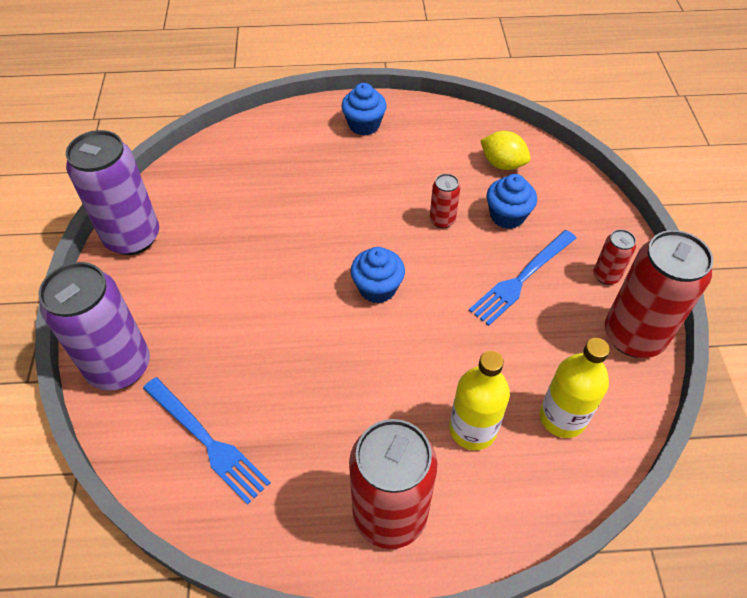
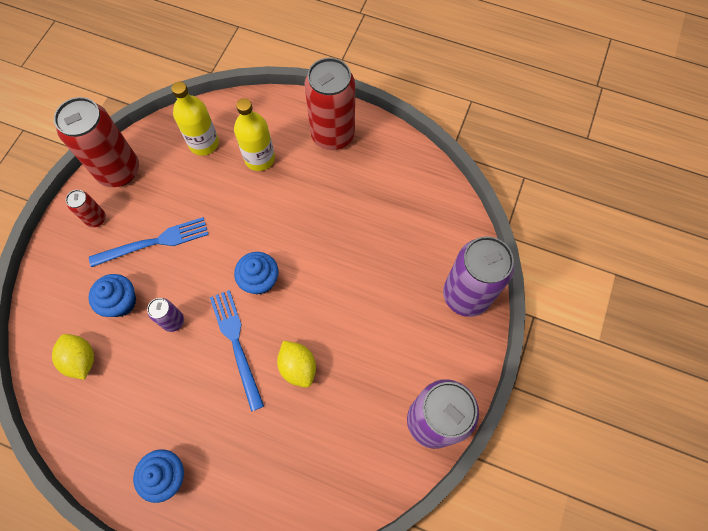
camera: 155 degrees left, 15 degrees up
blue fork [143,377,271,505] -> blue fork moved to [210,290,264,412]
red can [430,174,460,228] -> purple can [147,298,184,332]
none -> yellow lemon [277,340,316,388]

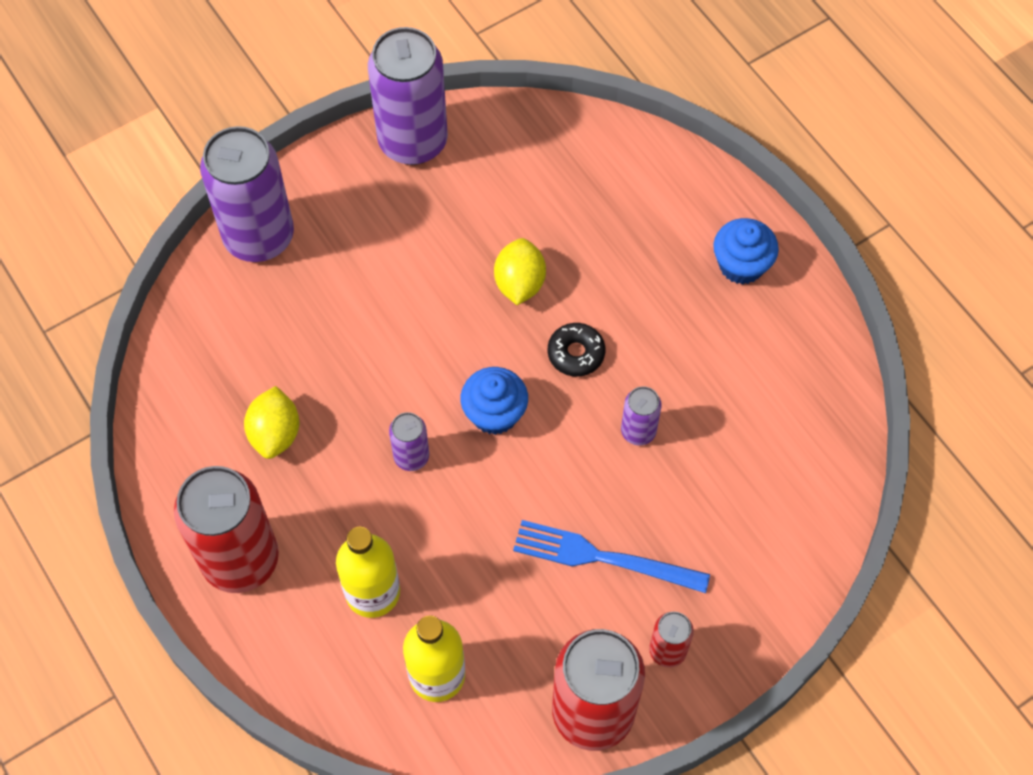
camera: 145 degrees left, 5 degrees down
yellow lemon [52,334,94,380] -> yellow lemon moved to [244,386,299,459]
blue cupcake [88,274,136,317] -> none
blue fork [210,290,264,412] -> black donut [548,323,605,377]
none -> purple can [389,412,429,471]

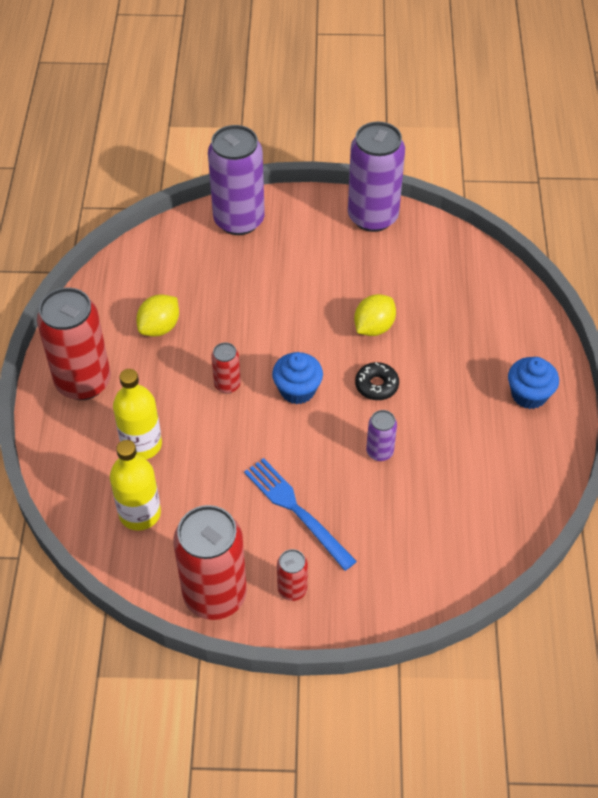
camera: 35 degrees right, 10 degrees down
purple can [389,412,429,471] -> red can [211,342,241,394]

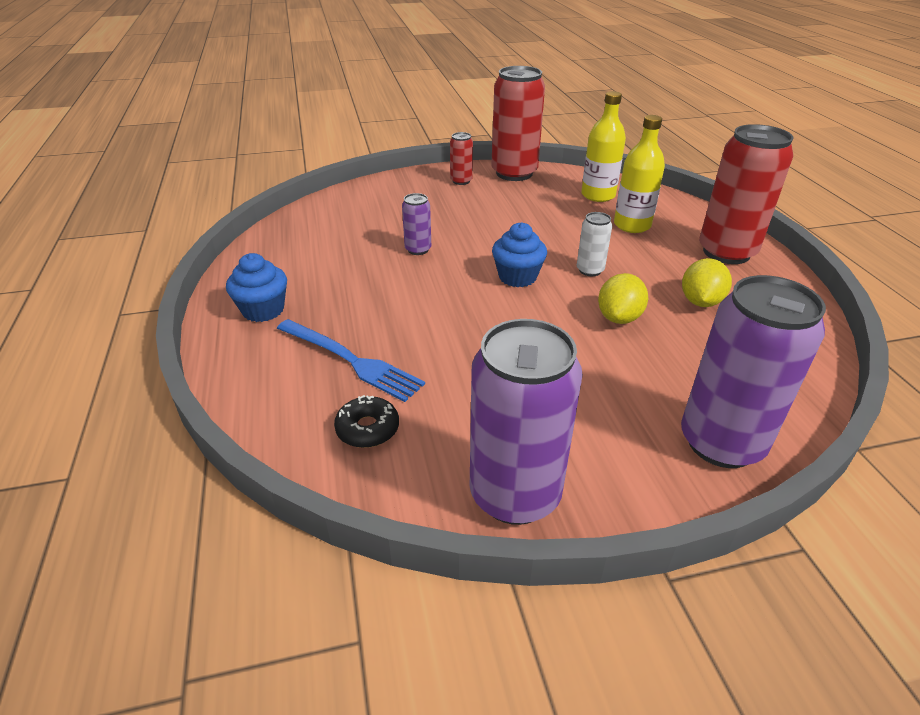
camera: 165 degrees right, 15 degrees down
red can [211,342,241,394] -> white can [577,212,612,276]
blue fork [244,458,357,571] -> blue fork moved to [277,319,425,402]
yellow lemon [354,294,396,336] -> yellow lemon moved to [598,273,648,324]
black donut [355,362,399,400] -> black donut moved to [334,395,399,448]

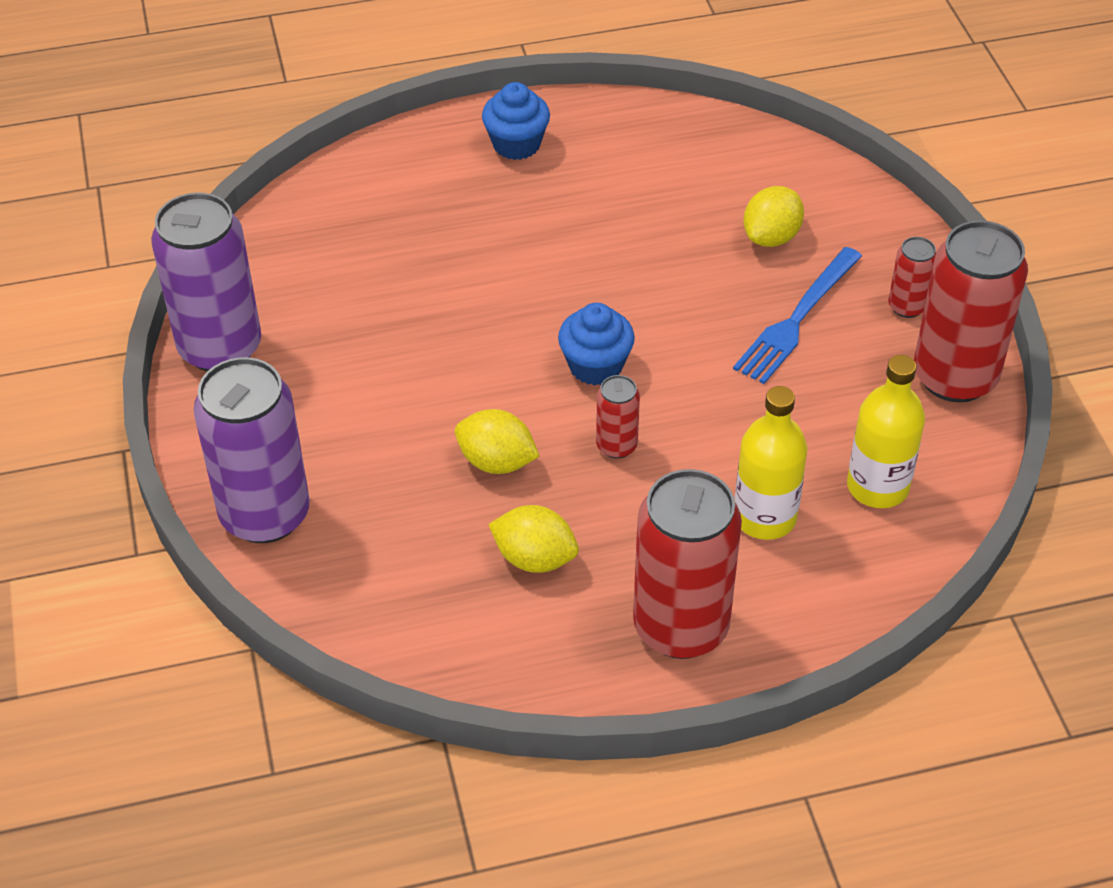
camera: 90 degrees right, 10 degrees up
blue fork [277,319,425,402] -> blue fork moved to [733,247,862,384]
black donut [334,395,399,448] -> none
purple can [402,193,431,255] -> none
white can [577,212,612,276] -> red can [596,375,640,459]
none -> yellow lemon [743,186,804,247]

